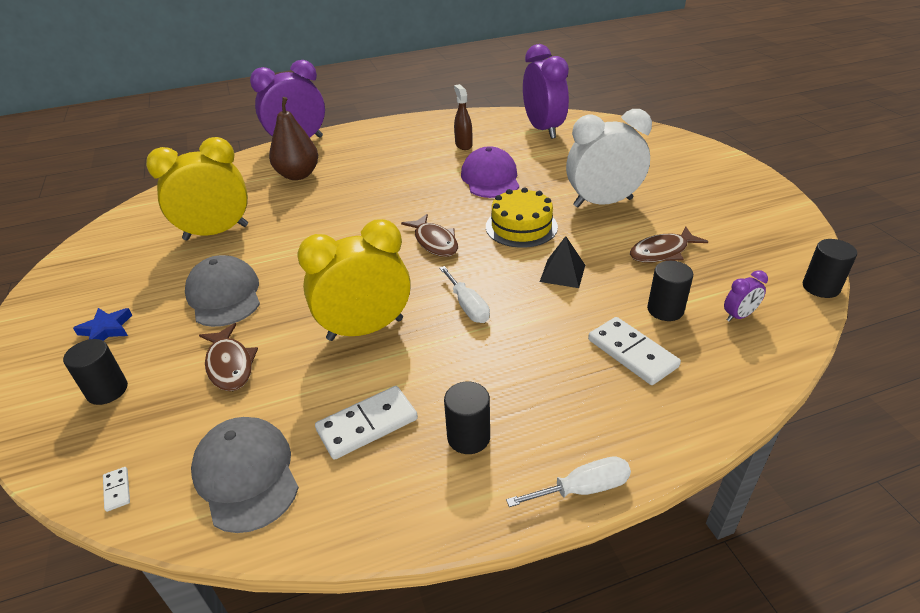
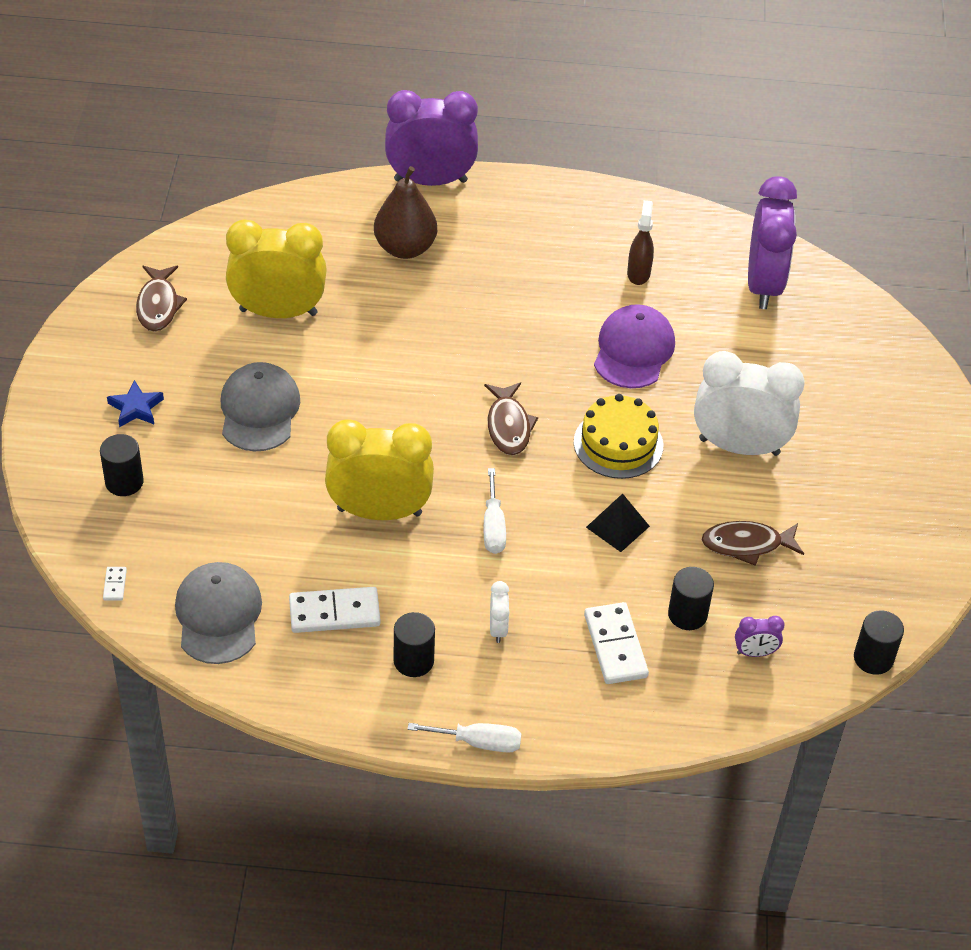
camera: 20 degrees right, 10 degrees up
brown fish [199,323,258,391] -> brown fish moved to [136,266,187,332]
none -> white clock [490,581,510,643]

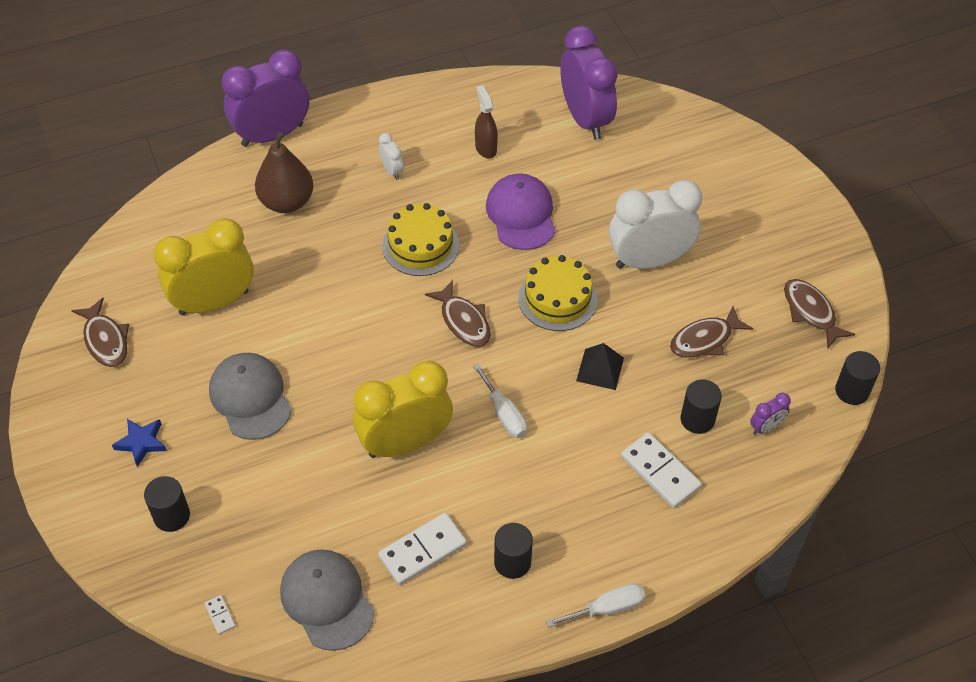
camera: 25 degrees left, 5 degrees up
white clock [490,581,510,643] -> white clock moved to [379,133,404,180]
none -> yellow cake [382,203,459,276]
none -> brown fish [784,279,855,348]

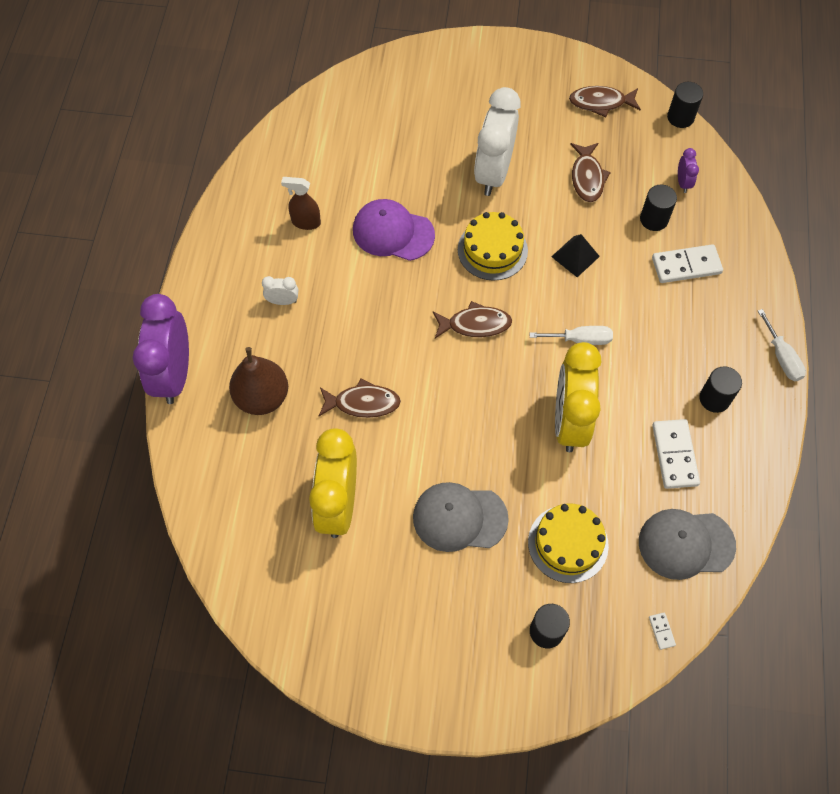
camera: 60 degrees left, 10 degrees up
brown fish [71,298,129,367] -> brown fish moved to [319,379,401,418]
blue star [112,419,167,467] -> none
white domino [205,595,236,635] -> white domino turned 75 degrees clockwise [649,613,676,650]
yellow cake [382,203,459,276] -> yellow cake moved to [528,504,609,583]
white screwdriver [546,584,645,627] -> white screwdriver turned 150 degrees clockwise [758,309,806,381]
purple clock [560,26,618,140] -> none

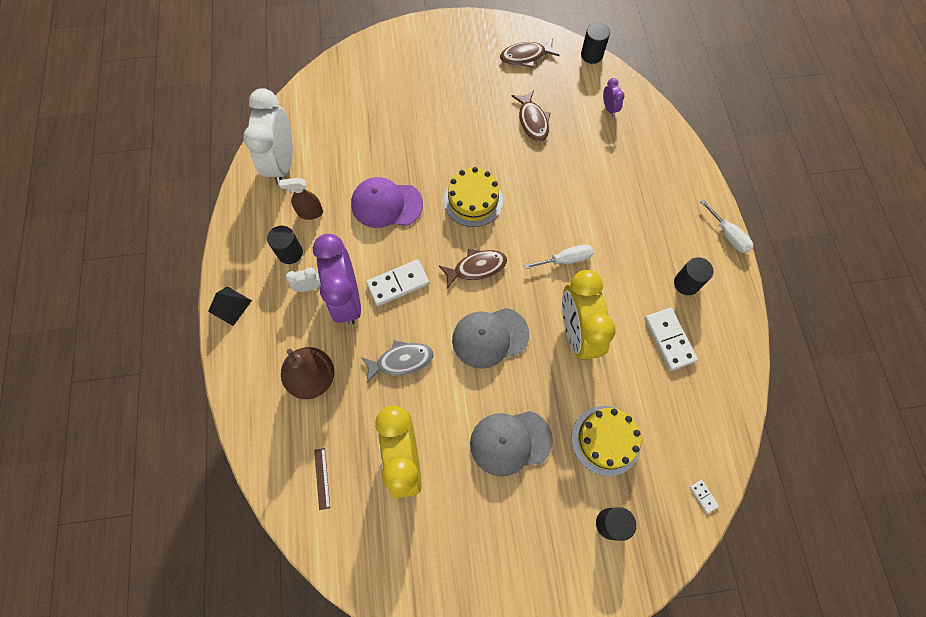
camera: 15 degrees left, 5 degrees up
purple clock [133,294,189,404] -> purple clock moved to [313,234,361,325]
brown fish [319,379,401,418] -> grey fish [361,340,433,384]
white clock [474,87,520,196] -> white clock moved to [243,88,293,185]
black pyramid [551,234,600,277] -> black pyramid moved to [208,286,252,326]
grey cap [639,509,736,580] -> grey cap moved to [452,308,529,369]
black cylinder [640,185,677,231] -> black cylinder moved to [267,226,303,264]
white domino [652,244,723,283] -> white domino moved to [366,259,429,306]
none -> brown ruler [314,448,330,510]

